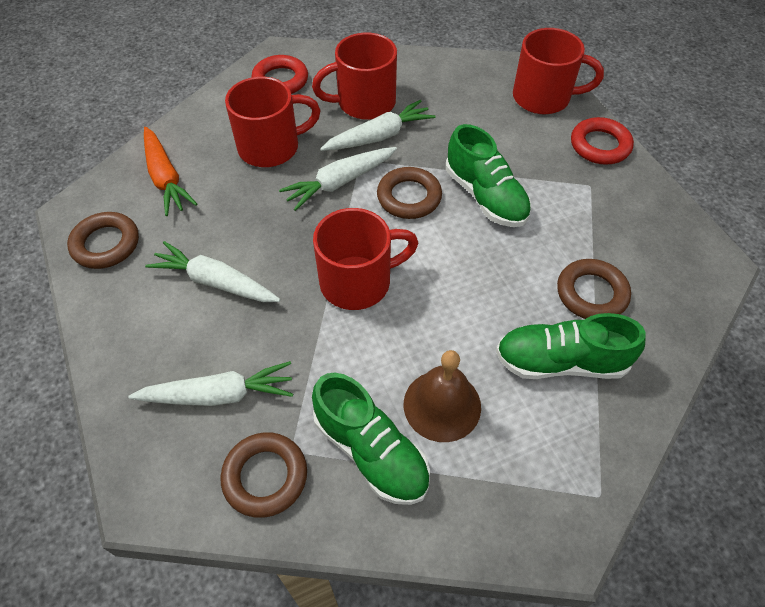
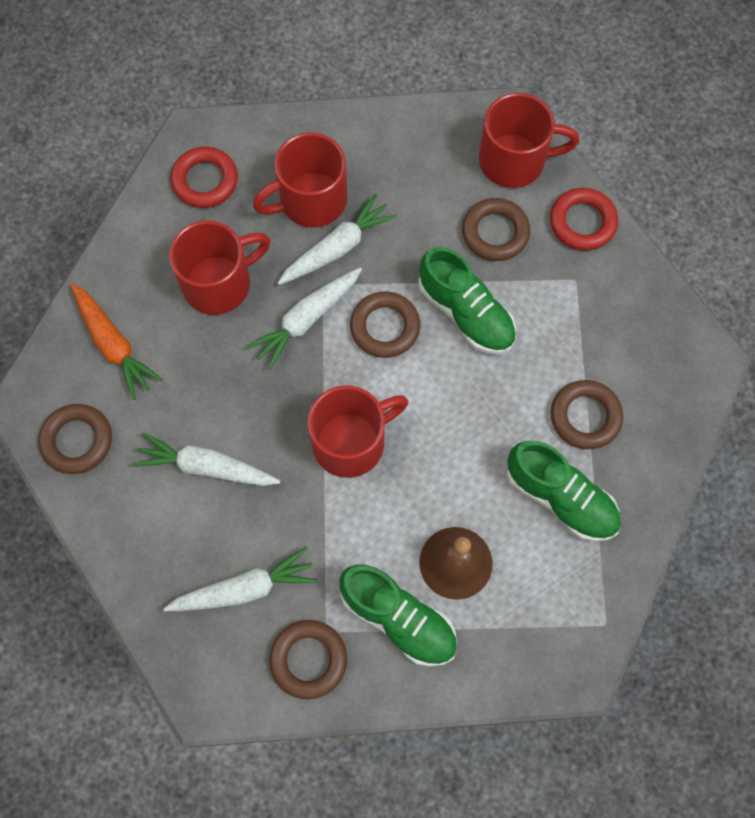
camera: 10 degrees left, 15 degrees up
green shoe [496,313,646,379] -> green shoe turned 135 degrees counterclockwise [507,441,621,542]
none -> brown ring [462,198,530,261]

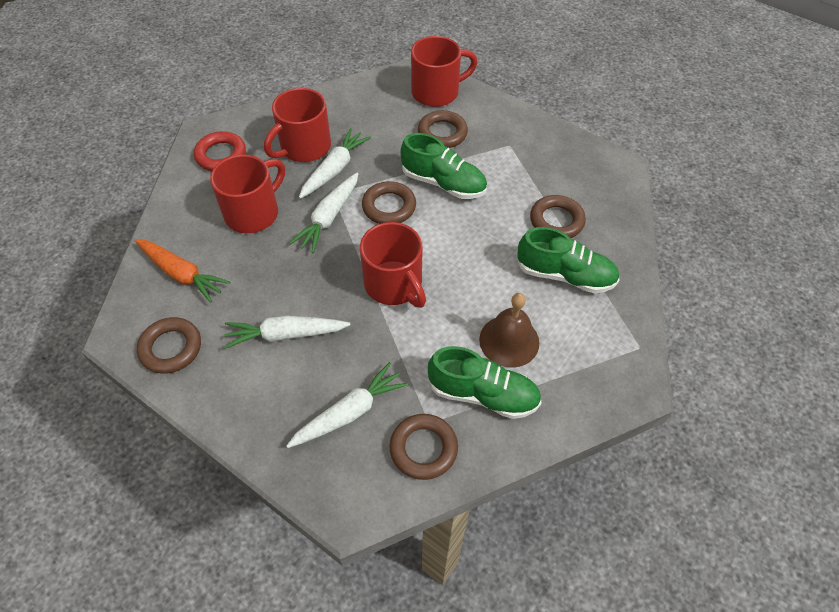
camera: 20 degrees left, 15 degrees down
red mug [308,385,408,478] -> red mug turned 105 degrees clockwise [360,222,426,308]
red ring [550,188,618,251] -> none

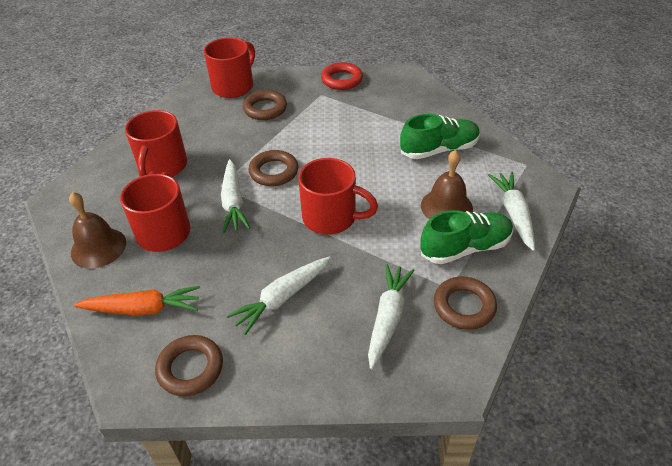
camera: 35 degrees left, 10 degrees down
red ring [194,131,246,171] -> red ring moved to [321,62,363,90]
white carrot [299,128,371,199] -> white carrot moved to [488,172,535,251]
green shoe [400,133,487,199] -> none
brown ring [530,195,586,238] -> none
none -> brown bell [69,192,126,268]

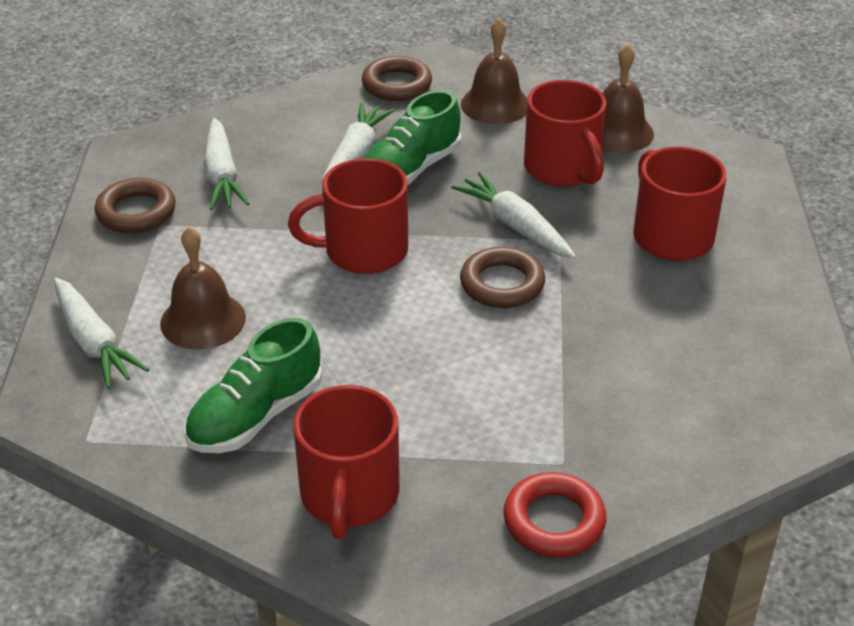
camera: 150 degrees right, 5 degrees down
orange carrot [74,286,200,316] -> brown bell [461,18,527,124]
red mug [204,37,255,98] -> red mug moved to [293,385,399,539]
brown ring [243,90,287,120] -> none
green shoe [421,210,513,264] -> green shoe moved to [364,90,461,185]

